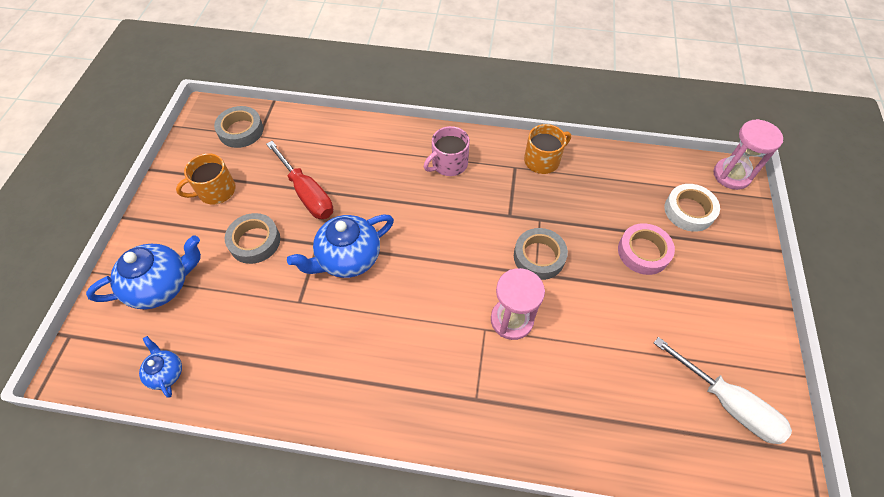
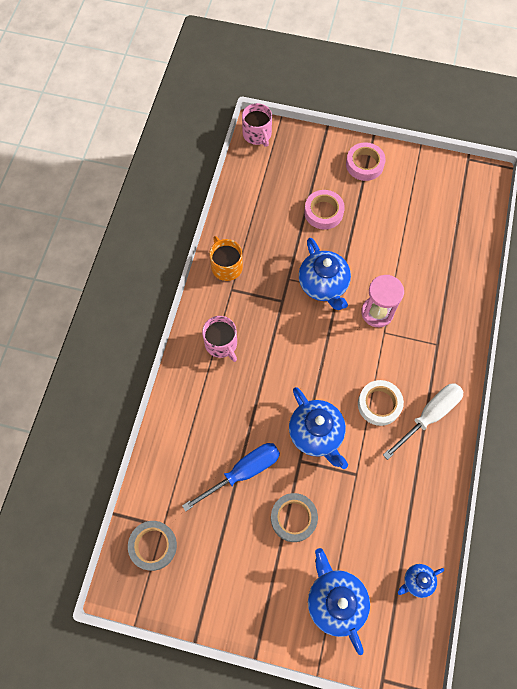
camera: 85 degrees left, 10 degrees up
orange mug [176,153,236,204] -> none
red screwdriver [266,141,333,219] -> blue screwdriver [182,443,280,512]
grey tape [514,228,568,280] -> blue teapot [299,238,351,310]
white screwdriver [654,337,792,444] -> white screwdriver moved to [383,383,464,460]
white tape [664,184,720,232] -> white tape moved to [358,380,404,426]
pink hourglass [714,119,783,190] -> pink mug [242,103,272,147]
none -> pink tape [346,142,386,181]

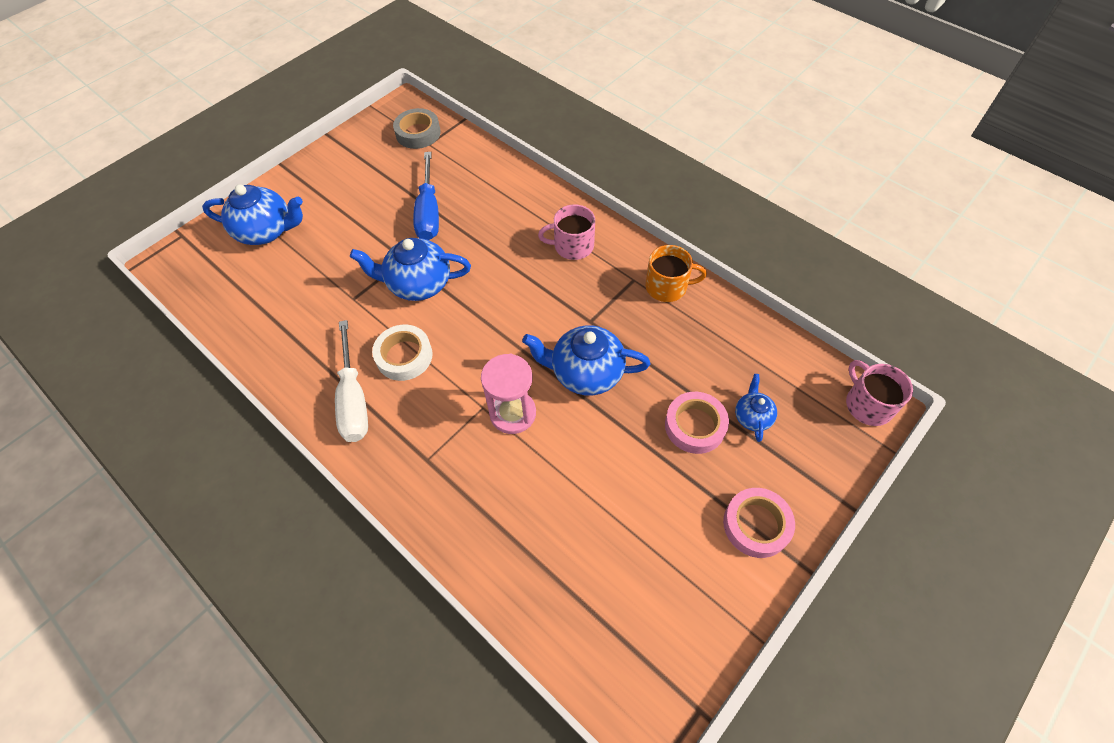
camera: 120 degrees right, 10 degrees down
pink mug [242,103,272,147] -> pink mug turned 60 degrees clockwise [846,360,913,426]
grey tape [271,493,318,542] -> none
blue teapot [398,564,444,598] -> blue teapot moved to [735,374,777,442]

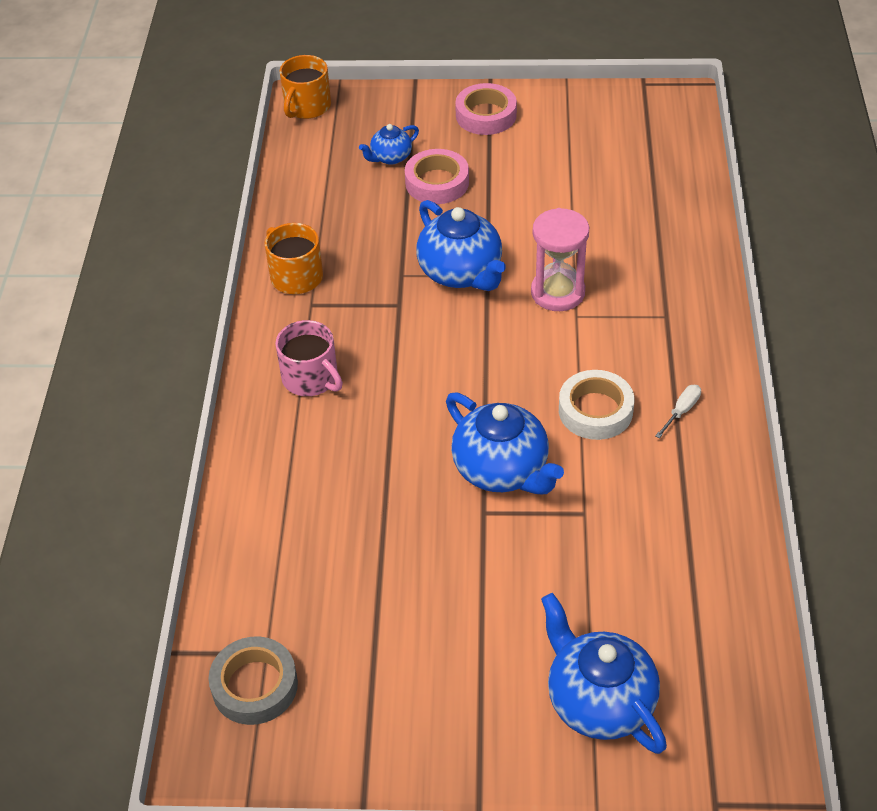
camera: 130 degrees left, 10 degrees down
white screwdriver [335,320,368,442] -> white screwdriver [655,385,701,438], size x0.44
blue screwdriver [413,152,439,240] -> none
pink mug [846,360,913,426] -> orange mug [280,55,331,119]

